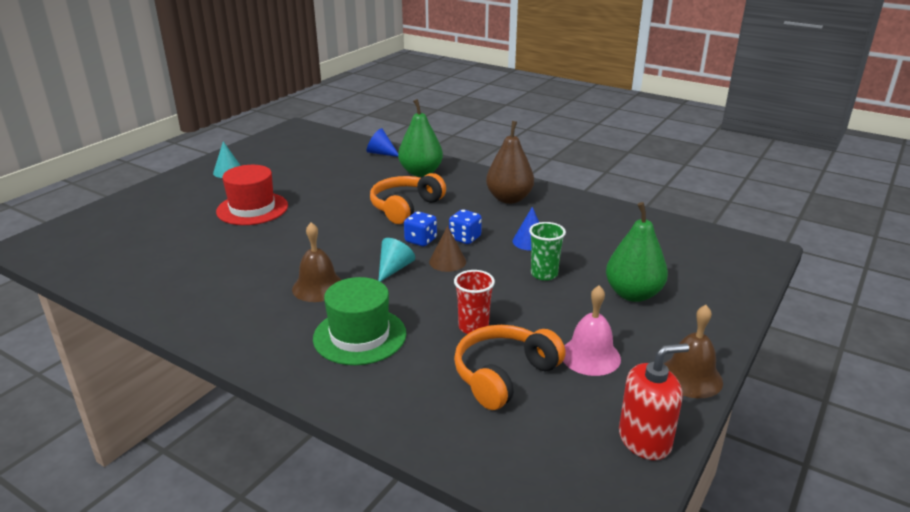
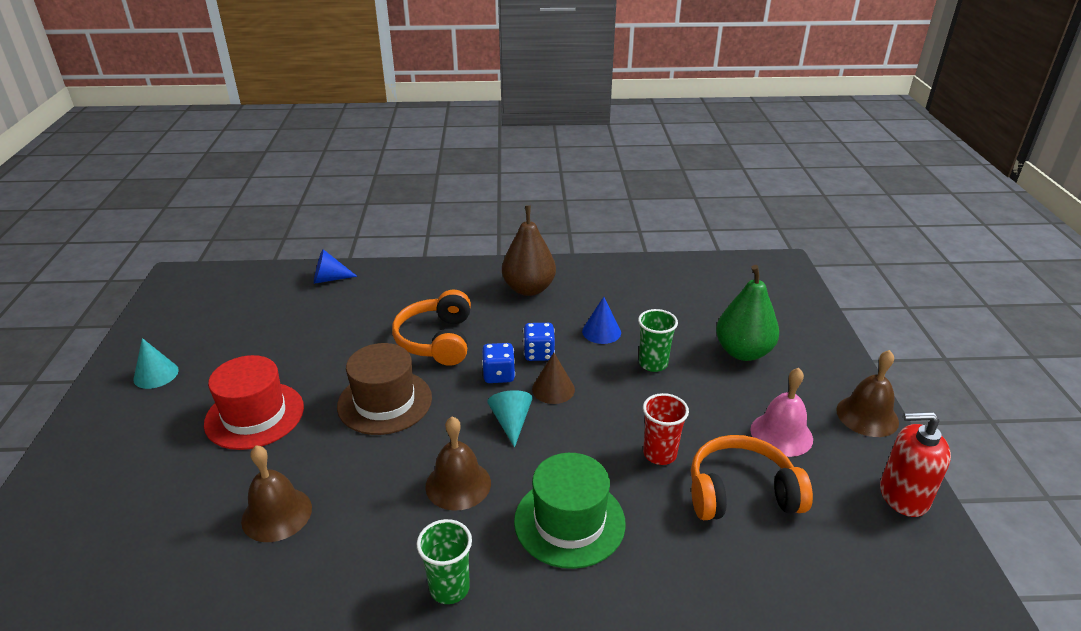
camera: 35 degrees left, 5 degrees up
green pear [398,99,443,177] -> none
orange headphones [454,325,566,410] -> orange headphones turned 75 degrees clockwise [691,435,813,520]
red soap dispenser [619,343,689,460] -> red soap dispenser turned 120 degrees counterclockwise [880,412,951,517]
none -> brown bell [241,445,312,542]
none -> brown hat [337,343,432,435]
none -> green cup [417,519,472,604]

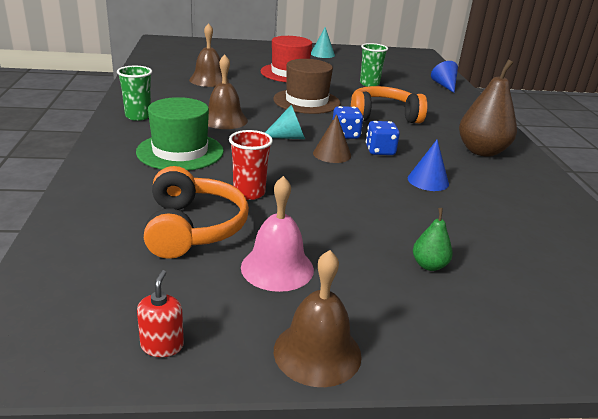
camera: 85 degrees right, 5 degrees down
green cup [638,309,678,372] -> green cup moved to [360,43,388,87]
green pear [716,265,779,361] -> green pear [413,208,453,271], size x0.49
red soap dispenser [880,412,951,517] -> red soap dispenser [137,270,184,357], size x0.54

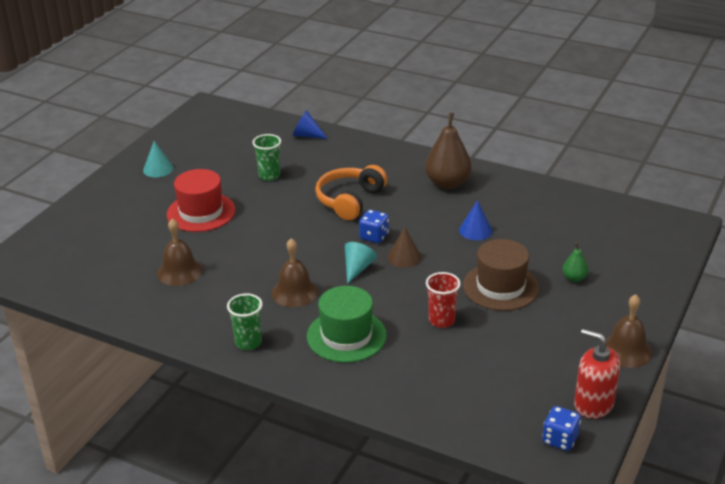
camera: 55 degrees left, 5 degrees up
red soap dispenser [137,270,184,357] -> red soap dispenser [574,329,620,419], size x1.84
orange headphones [144,166,249,259] -> none
pink bell [241,176,314,292] -> none
brown hat [273,59,341,114] -> brown hat moved to [463,239,539,311]
blue dice [366,121,400,155] -> blue dice moved to [542,406,581,451]

